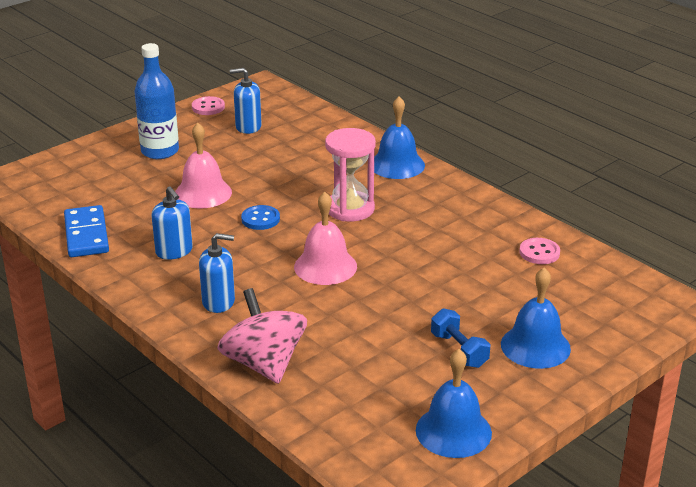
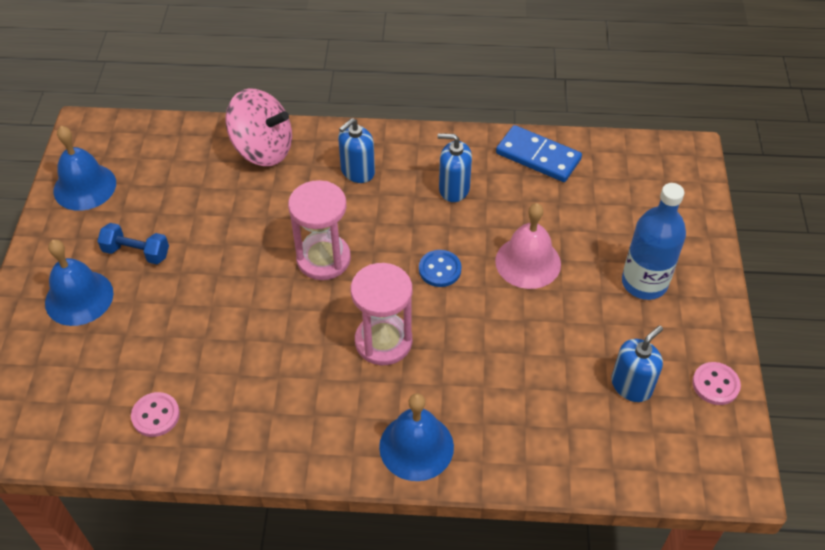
camera: 135 degrees right, 20 degrees up
pink bell [294,192,357,285] -> pink hourglass [288,180,351,280]

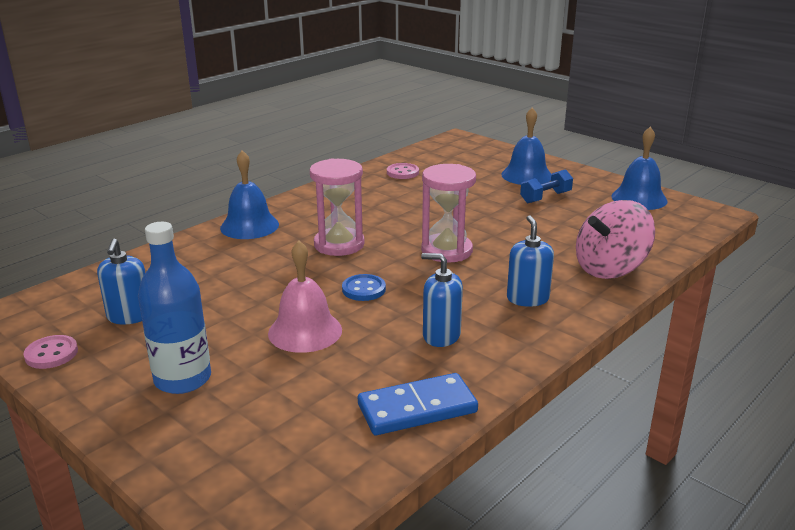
camera: 130 degrees right, 25 degrees down
blue soap dispenser [438,133,472,202] -> blue soap dispenser turned 120 degrees counterclockwise [421,253,463,347]

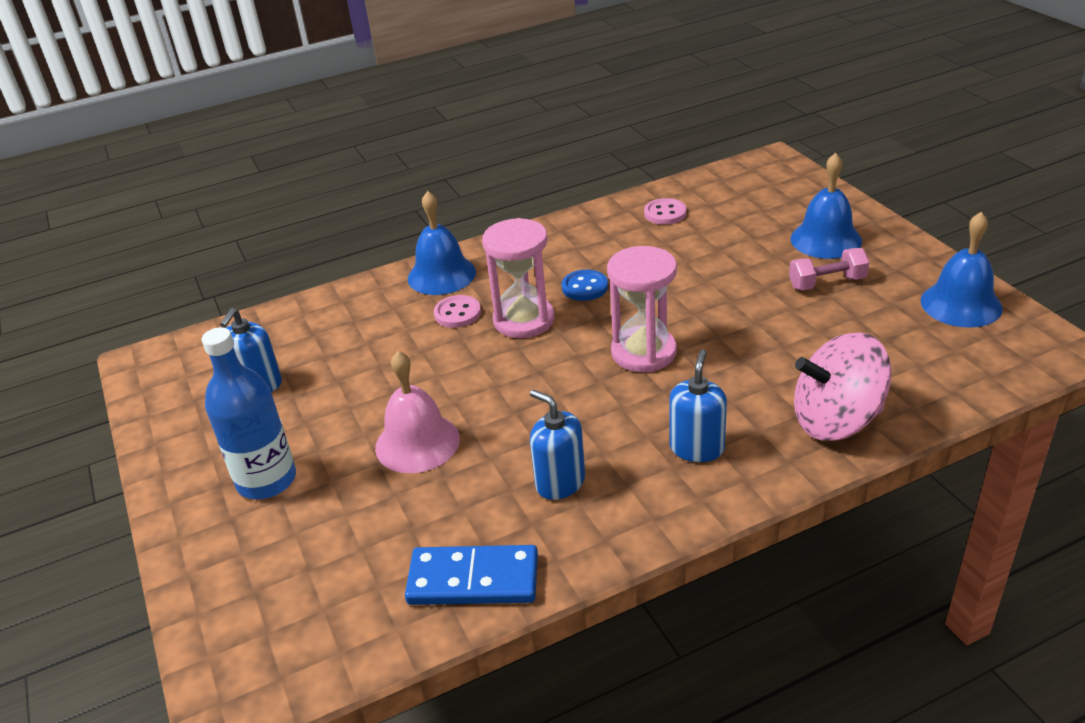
camera: 25 degrees right, 10 degrees up
pink button [24,335,78,369] -> pink button moved to [434,295,481,328]
blue button [342,274,386,301] -> blue button moved to [562,270,608,301]
blue dumbbell [520,169,573,203] -> pink dumbbell [789,248,870,290]

